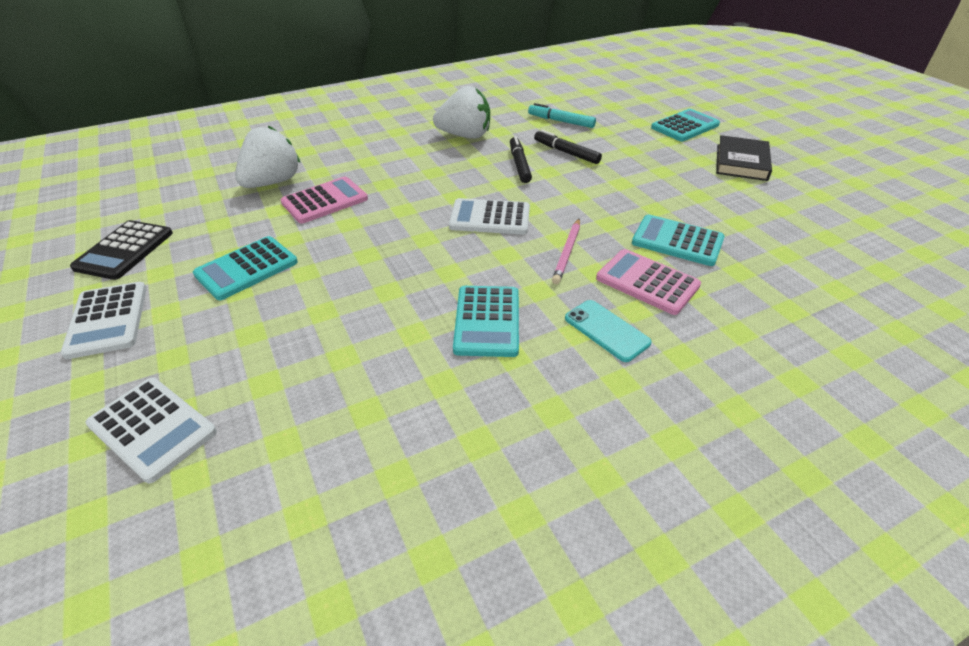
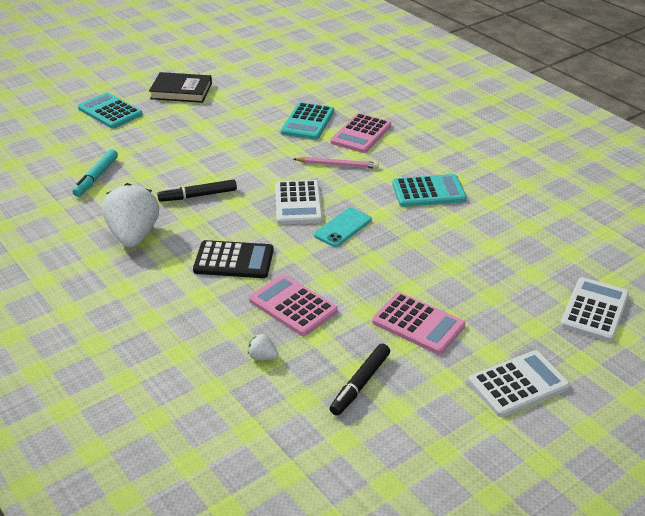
camera: 100 degrees left, 5 degrees down
black calculator [70,220,173,280] -> black calculator moved to [193,240,274,278]
turquoise calculator [193,236,298,300] -> pink calculator [372,292,465,354]
white strawberry [235,126,300,188] -> white strawberry [248,333,279,360], size x0.41
black marker [534,130,602,164] -> black marker moved to [330,344,390,416]
turquoise phone [565,300,652,362] -> turquoise phone moved to [314,208,372,247]

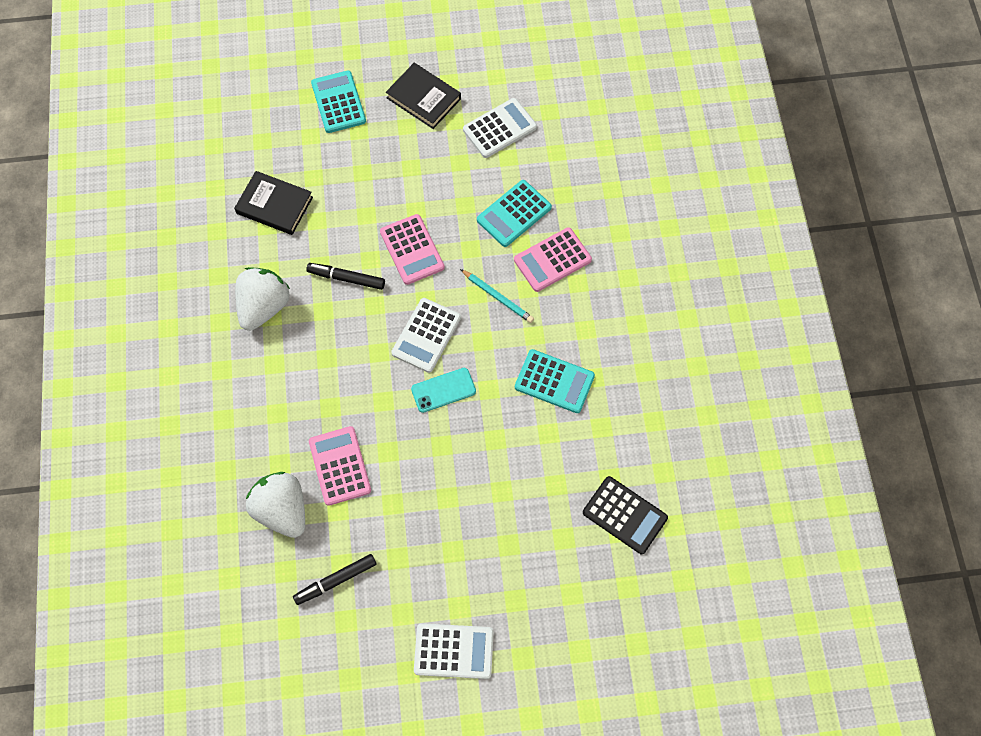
camera: 30 degrees right, 30 degrees up
turquoise marker [72,149,118,197] -> black book [234,171,313,235]
black calculator [193,240,274,278] -> black calculator moved to [583,476,668,554]
white strawberry [248,333,279,360] -> white strawberry [246,472,305,538], size x2.46
pink pencil [294,157,379,169] -> turquoise pencil [460,269,534,323]
pink calculator [372,292,465,354] -> pink calculator moved to [380,214,445,285]
white calculator [560,277,629,342] -> white calculator moved to [463,98,537,158]

